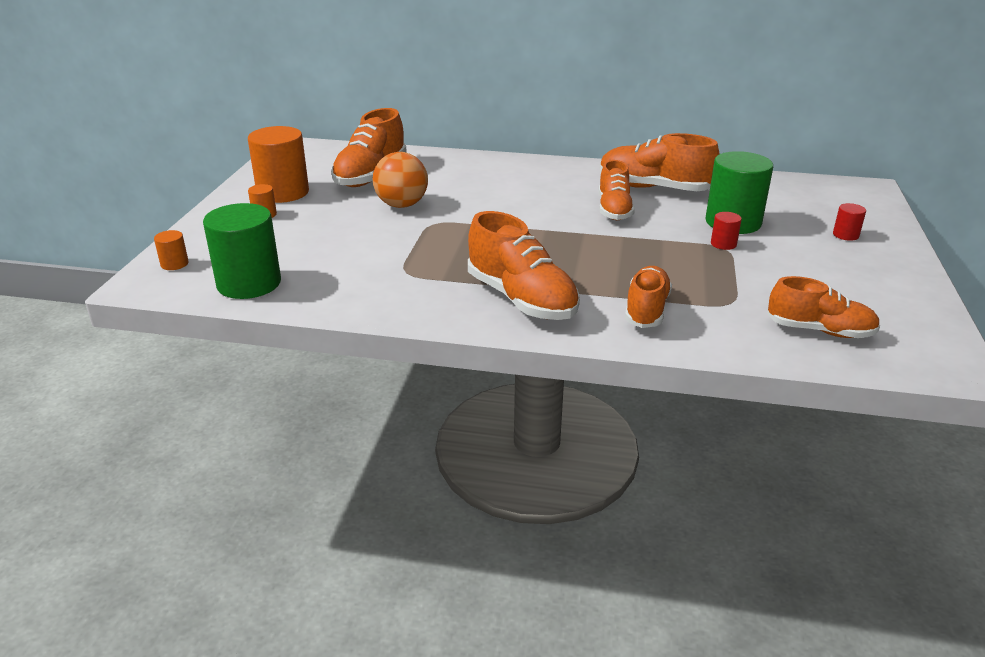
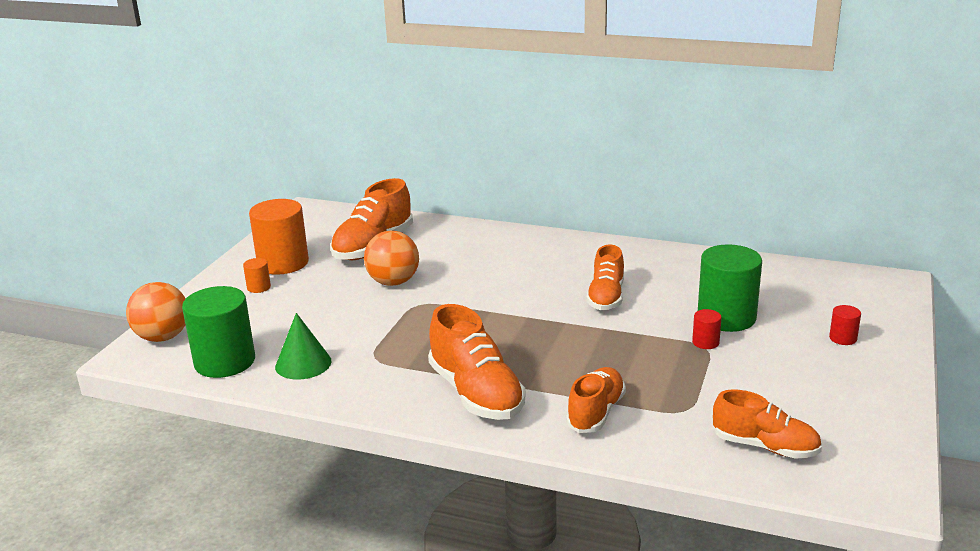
camera: 10 degrees right, 5 degrees down
orange cylinder [154,230,189,270] -> orange ball [126,282,186,342]
orange shoe [600,133,719,191] -> none
none -> green cone [275,313,332,379]

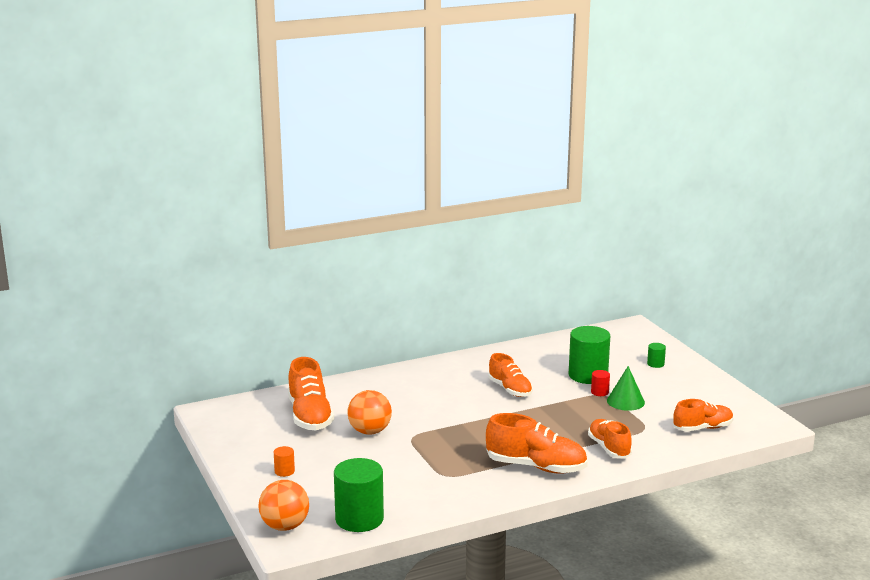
camera: 45 degrees left, 5 degrees down
orange cylinder [249,199,309,275] -> none
green cone [275,313,332,379] -> green cone moved to [607,366,645,411]
red cylinder [829,305,861,345] -> green cylinder [647,343,666,368]

